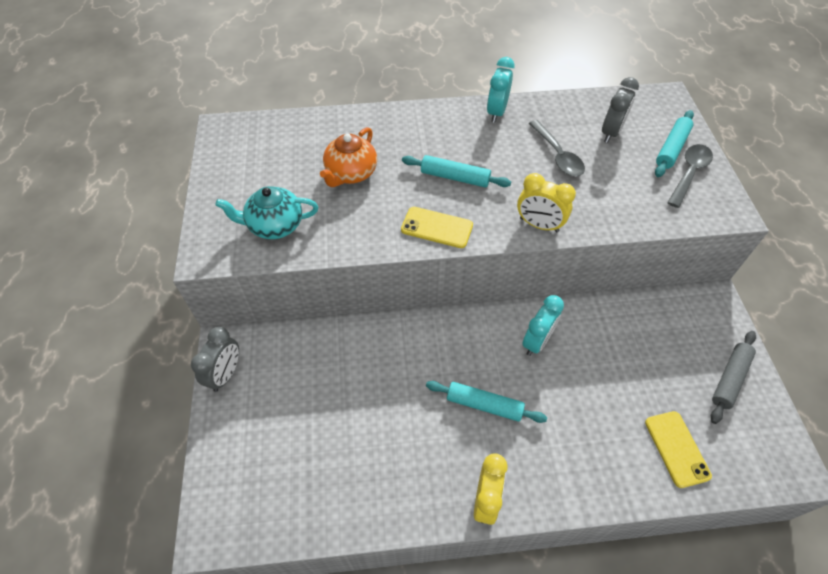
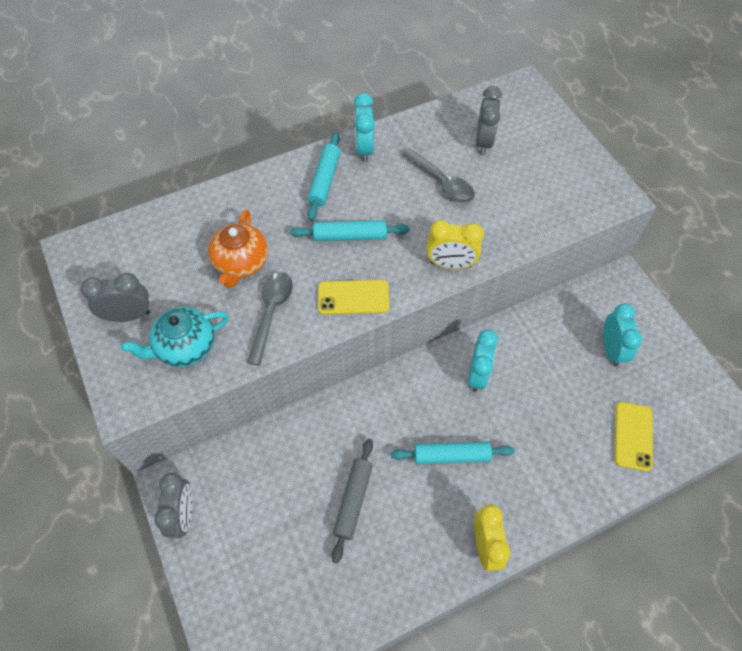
camera: 20 degrees left, 5 degrees up
yellow phone [645,411,712,488] -> yellow phone turned 45 degrees clockwise [614,402,653,472]
turquoise rolling pin [655,110,694,177] -> turquoise rolling pin moved to [307,132,340,221]
grey spoon [667,144,713,208] -> grey spoon moved to [247,272,293,366]
grey rolling pin [711,331,756,424] -> grey rolling pin moved to [332,439,373,563]
none -> grey clock [81,273,150,322]
none -> turquoise clock [603,303,642,367]

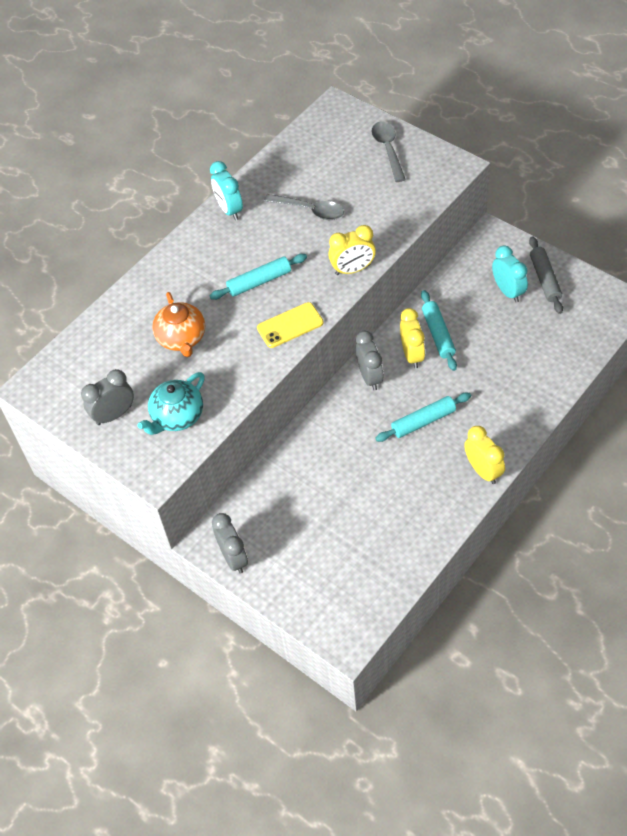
camera: 20 degrees left, 5 degrees down
grey spoon [247,272,293,366] -> grey spoon moved to [371,121,406,182]
turquoise rolling pin [307,132,340,221] -> turquoise rolling pin moved to [421,290,457,371]
grey rolling pin [332,439,373,563] -> grey rolling pin moved to [529,236,563,314]
turquoise clock [468,329,498,392] -> yellow clock [400,308,425,368]
grey clock [476,86,502,155] -> grey clock moved to [356,331,384,390]
yellow phone [614,402,653,472] -> none

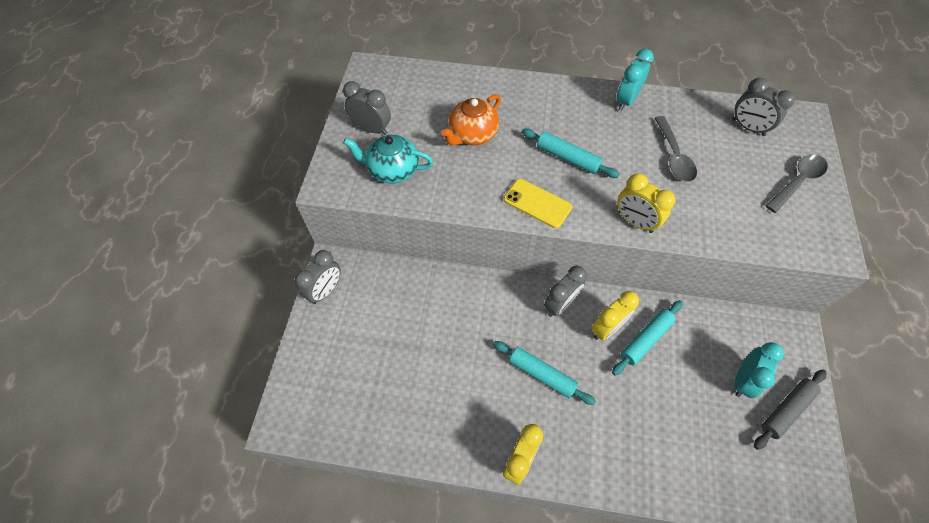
camera: 55 degrees right, 5 degrees up
none -> grey clock [733,78,795,136]

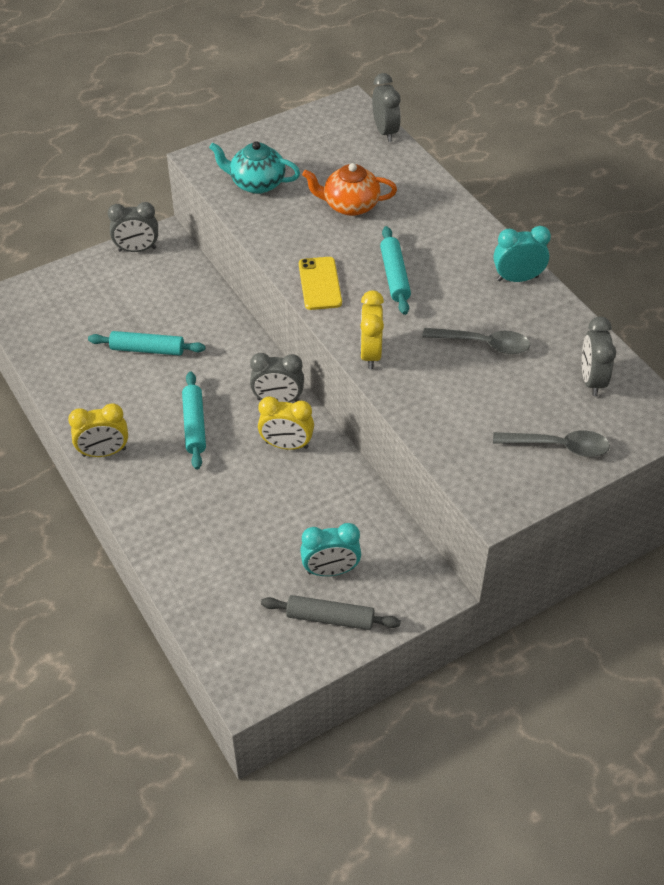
camera: 50 degrees right, 10 degrees down
grey clock [343,81,391,135] -> grey clock moved to [372,73,401,142]
turquoise teapot [343,135,434,184] -> turquoise teapot turned 45 degrees counterclockwise [209,141,300,194]
turquoise rolling pin [612,300,683,376] -> turquoise rolling pin moved to [88,331,206,355]
grey spoon [655,116,697,182] -> grey spoon turned 120 degrees counterclockwise [422,328,530,354]

